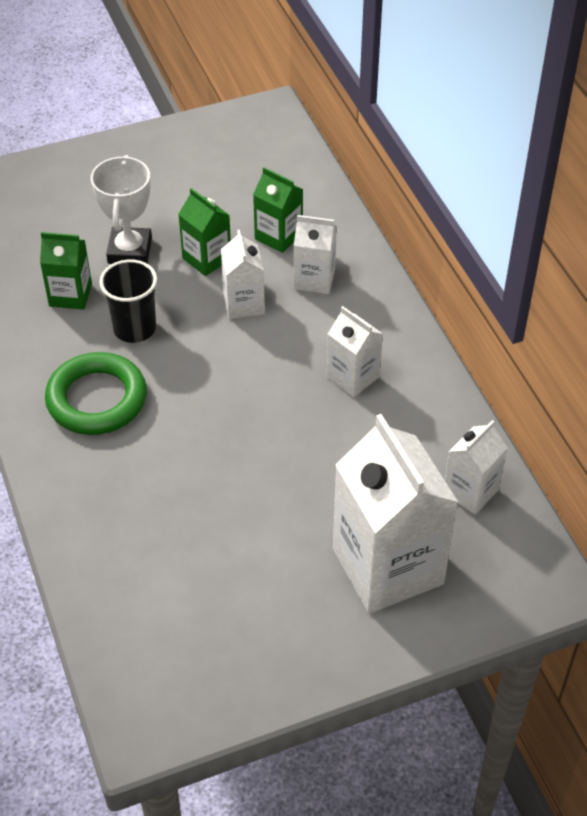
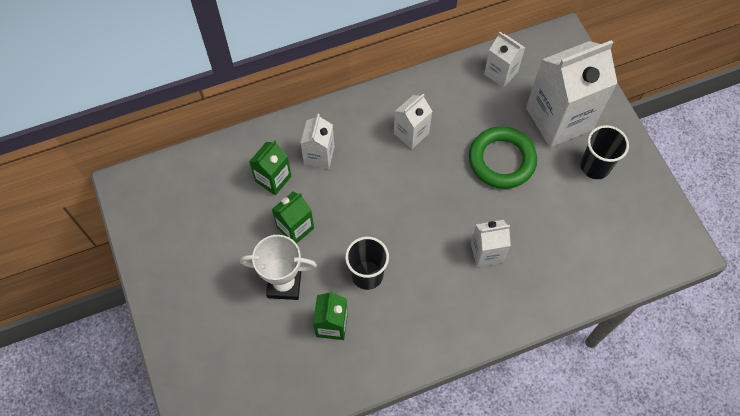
camera: 90 degrees left, 15 degrees up
green ring [45,352,147,435] -> green ring moved to [469,126,537,189]
white carton [221,230,265,319] -> white carton moved to [471,220,511,267]
none -> black cup [581,125,629,179]

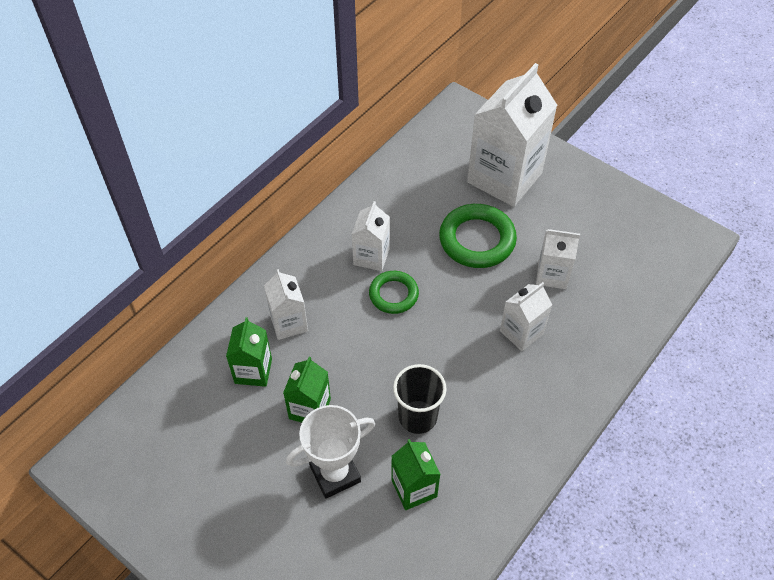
camera: 30 degrees left, 10 degrees down
white carton [484,32,525,88] -> white carton moved to [536,229,580,289]
black cup [581,125,629,179] -> none
none -> green ring [369,271,419,314]

